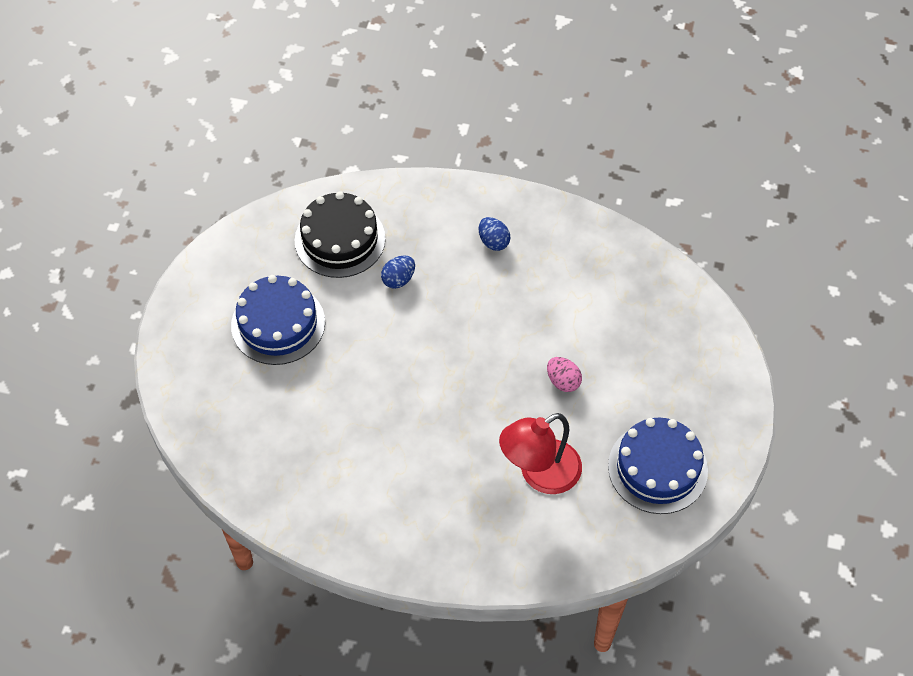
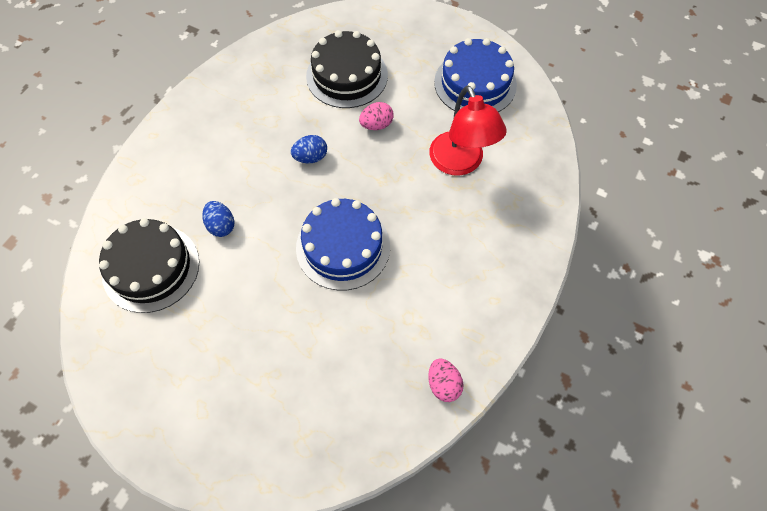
camera: 75 degrees left, 5 degrees up
blue cake [231,275,325,365] -> blue cake moved to [296,198,390,291]
blue egg [478,217,510,251] -> blue egg moved to [291,135,327,163]
none -> black cake [306,30,388,108]
none -> pink egg [428,358,464,402]

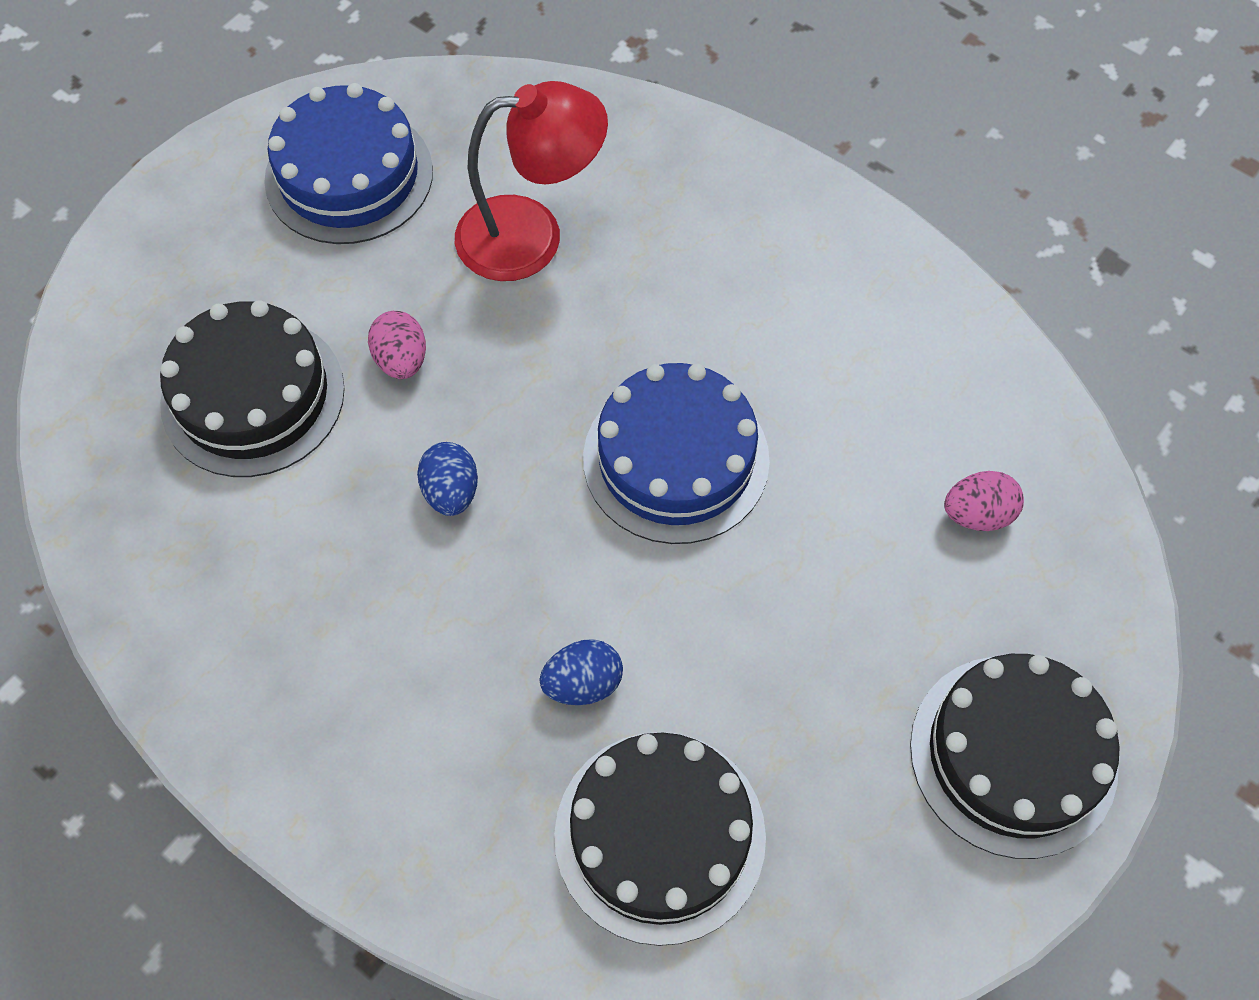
camera: 80 degrees left, 0 degrees up
pink egg [428,358,464,402] -> pink egg moved to [944,471,1024,531]
none -> black cake [910,654,1120,859]

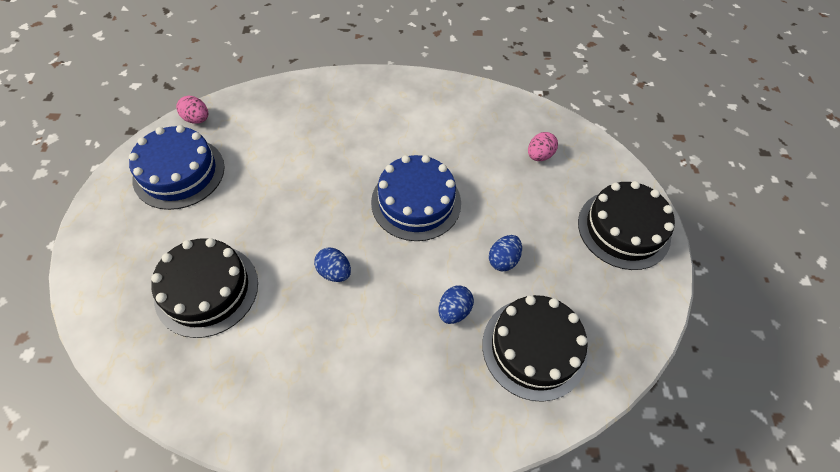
camera: 40 degrees left, 5 degrees down
pink egg [368,311,426,379] -> pink egg moved to [176,95,208,124]
red lamp [455,81,608,281] -> none
none -> blue egg [489,235,522,271]

